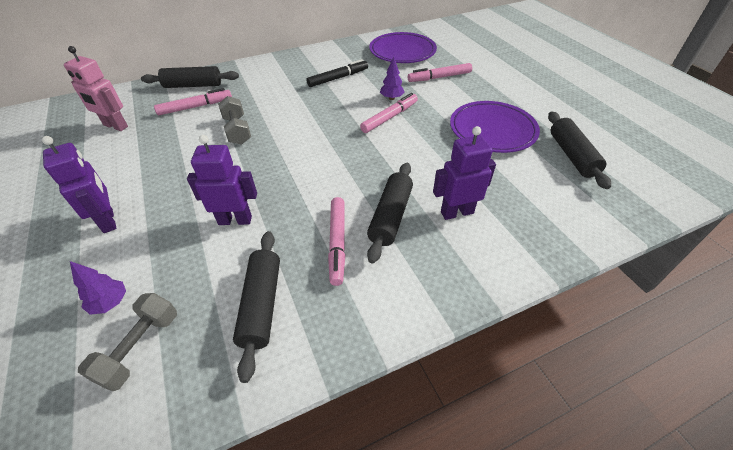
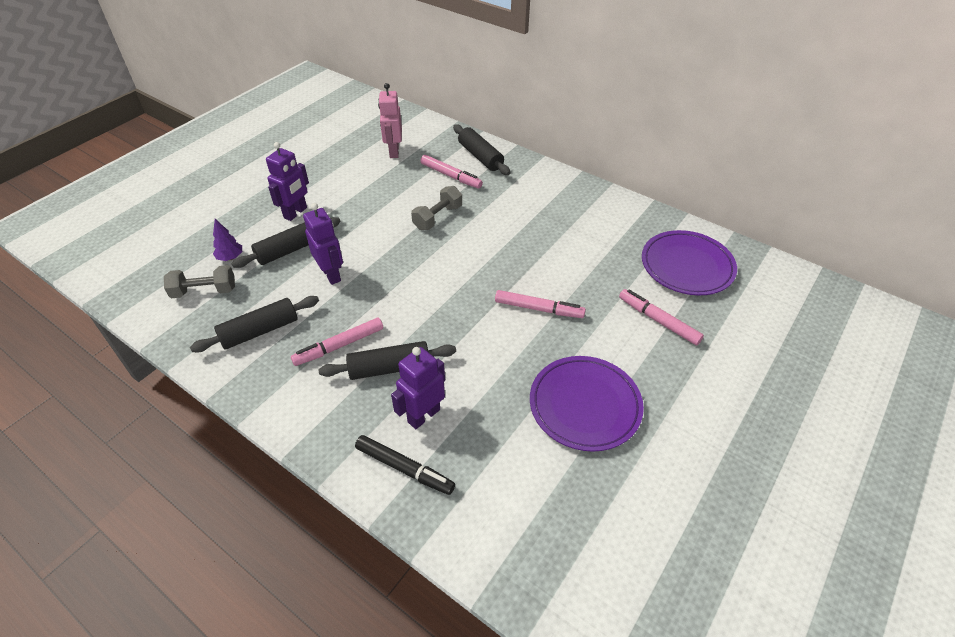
camera: 60 degrees right, 0 degrees up
black marker [306,59,368,87] -> black marker moved to [355,435,455,495]
purple tree [380,56,405,100] -> none
purple robot [433,126,496,220] -> purple robot turned 90 degrees counterclockwise [391,347,445,429]
black rolling pin [548,111,611,189] -> black rolling pin moved to [231,217,340,268]

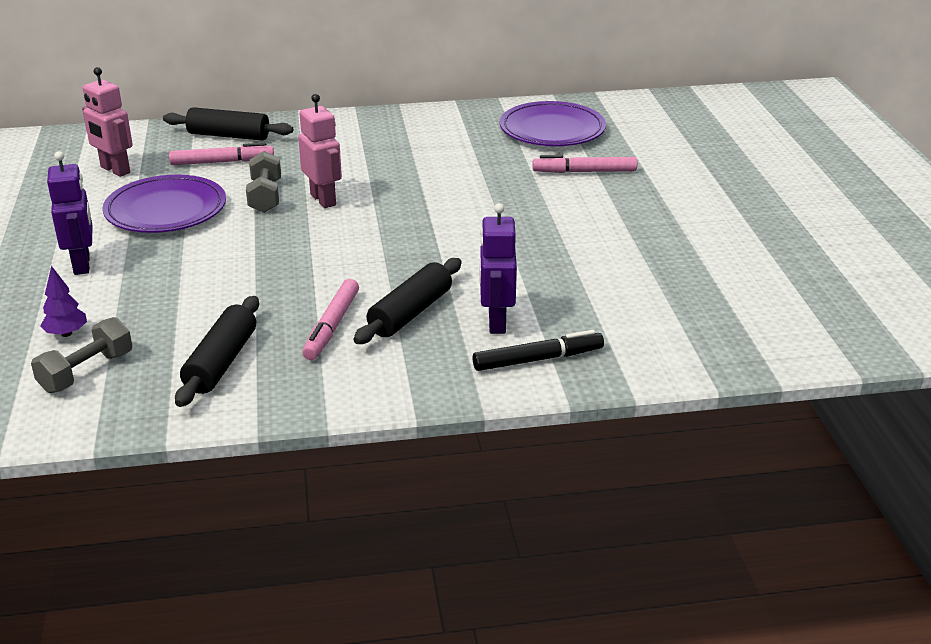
camera: 45 degrees left, 15 degrees down
black rolling pin [231,217,340,268] -> none
purple robot [303,203,343,285] -> none
pink marker [495,290,586,318] -> none
purple plate [530,356,644,452] -> purple plate moved to [103,175,226,233]
none -> pink robot [298,94,342,208]

